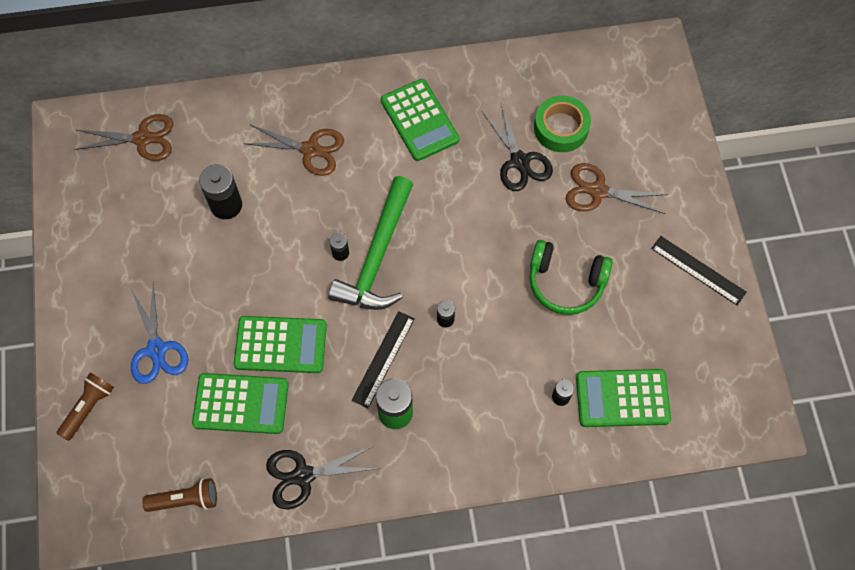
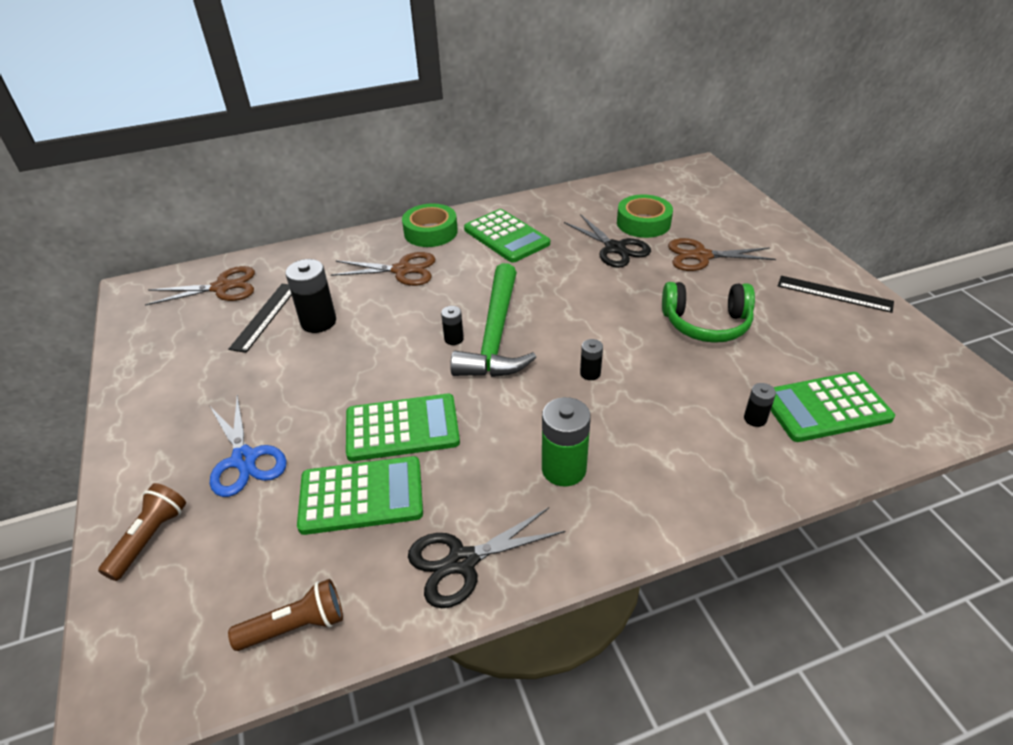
camera: 10 degrees left, 25 degrees down
black ruler [351,311,415,408] -> black ruler moved to [228,284,291,353]
none -> green tape [402,203,458,247]

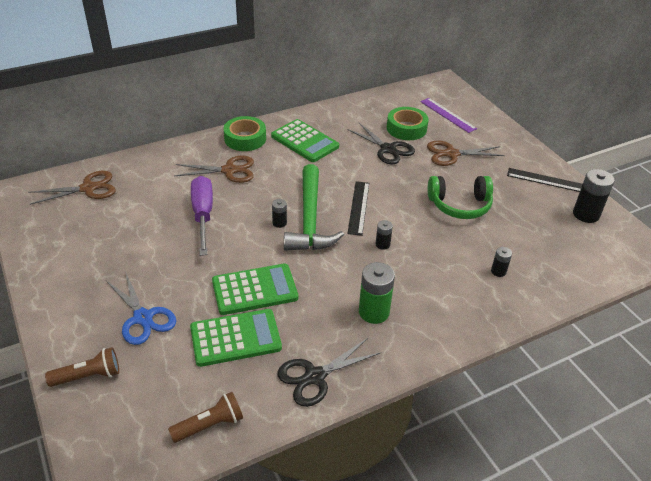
camera: 10 degrees left, 0 degrees up
brown flashlight [98,483,186,581] -> brown flashlight turned 60 degrees clockwise [45,347,119,387]
black ruler [228,284,291,353] -> black ruler moved to [347,181,369,236]
black battery [286,259,336,333] -> black battery moved to [573,169,615,223]
green calculator [771,372,895,442] -> none
none -> purple screwdriver [191,176,213,256]
none -> purple ruler [420,98,477,133]

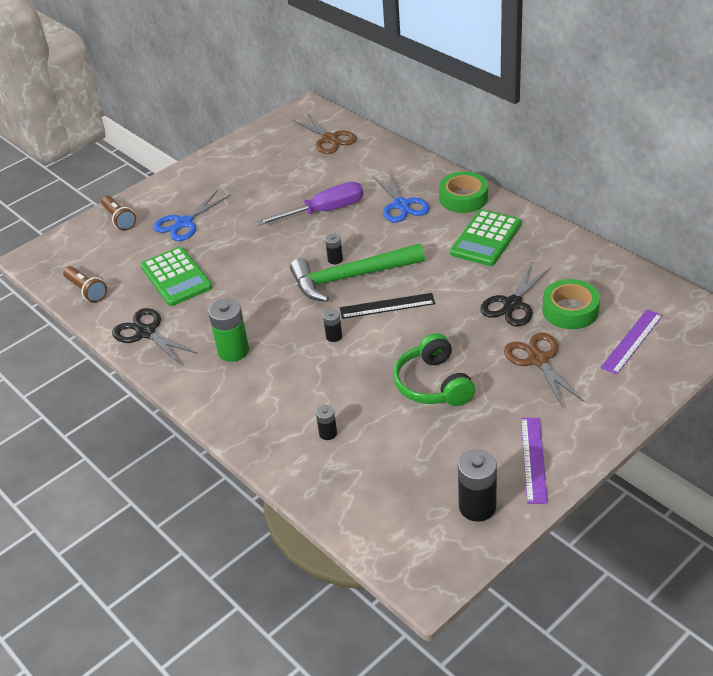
camera: 80 degrees right, 0 degrees up
brown scissors [175,156,254,183] -> blue scissors [372,170,430,223]
green calculator [212,264,298,315] -> none
black ruler [507,168,582,192] -> purple ruler [521,418,548,504]

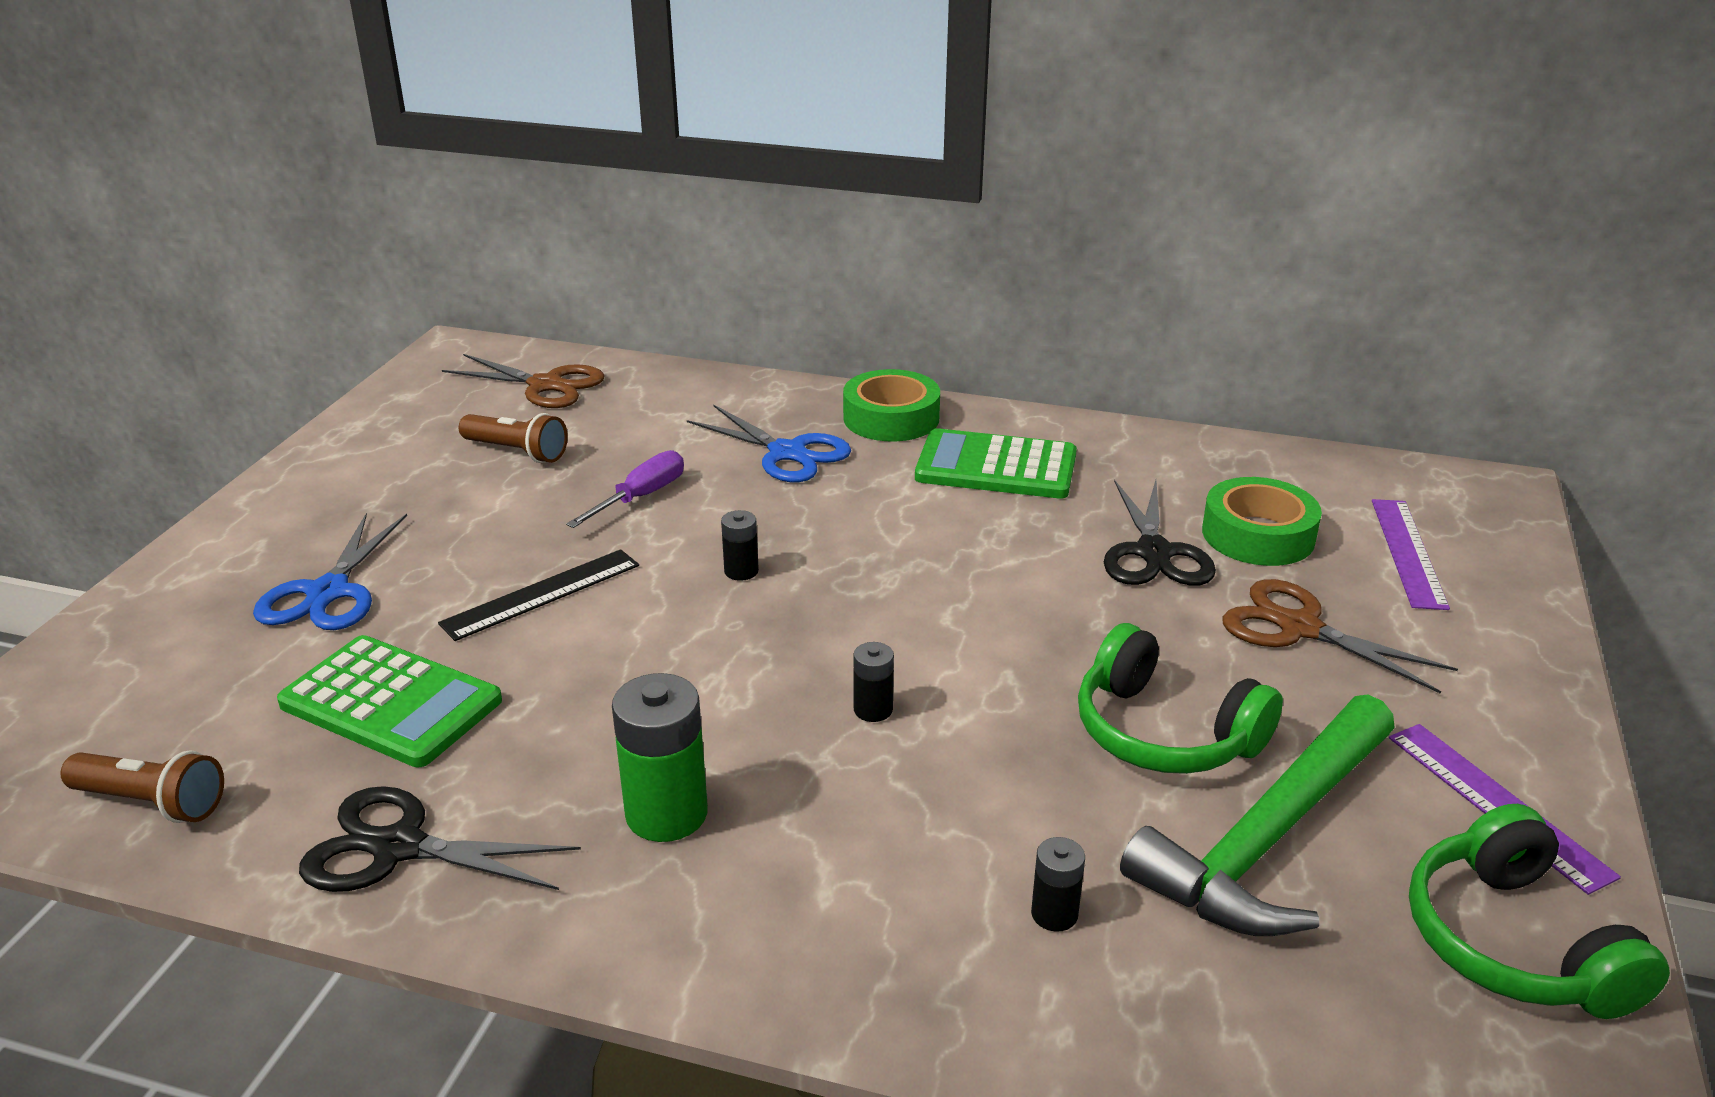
camera: 35 degrees left, 10 degrees down
brown flashlight [101,195,136,231] -> brown flashlight moved to [459,413,568,463]
purple screwdriver [256,182,364,226] -> purple screwdriver [566,450,684,528], size x0.63
green hammer [290,243,425,302] -> green hammer moved to [1120,695,1395,936]
black ruler [340,293,435,319] -> black ruler moved to [438,549,639,641]
green calculator [450,209,521,266] -> green calculator turned 105 degrees clockwise [915,428,1077,499]
black battery [458,449,497,522] -> green headphones [1409,804,1670,1019]

